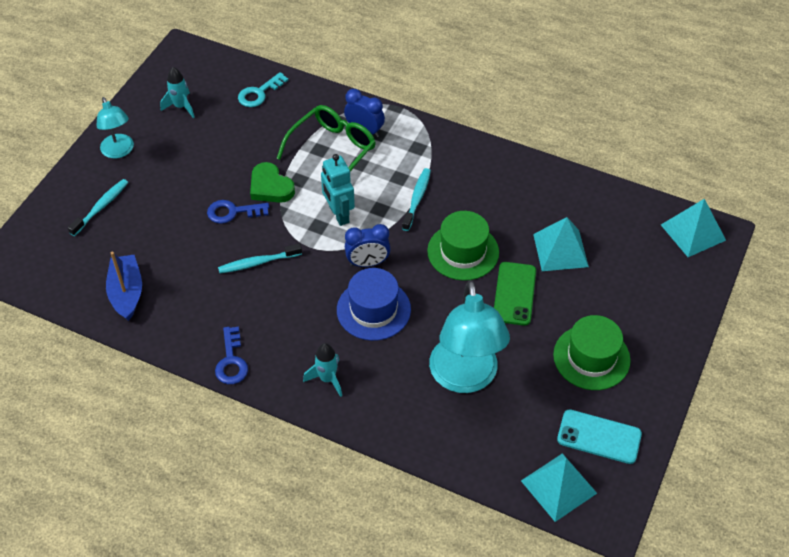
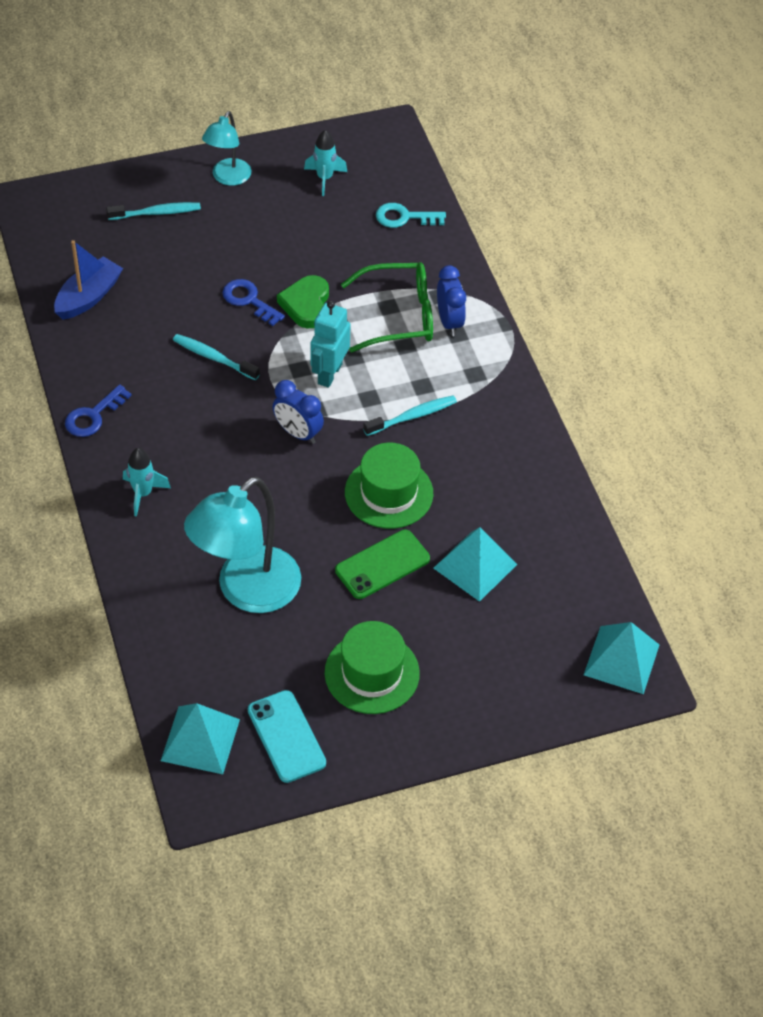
camera: 45 degrees right, 0 degrees up
blue hat [337,268,411,341] -> none

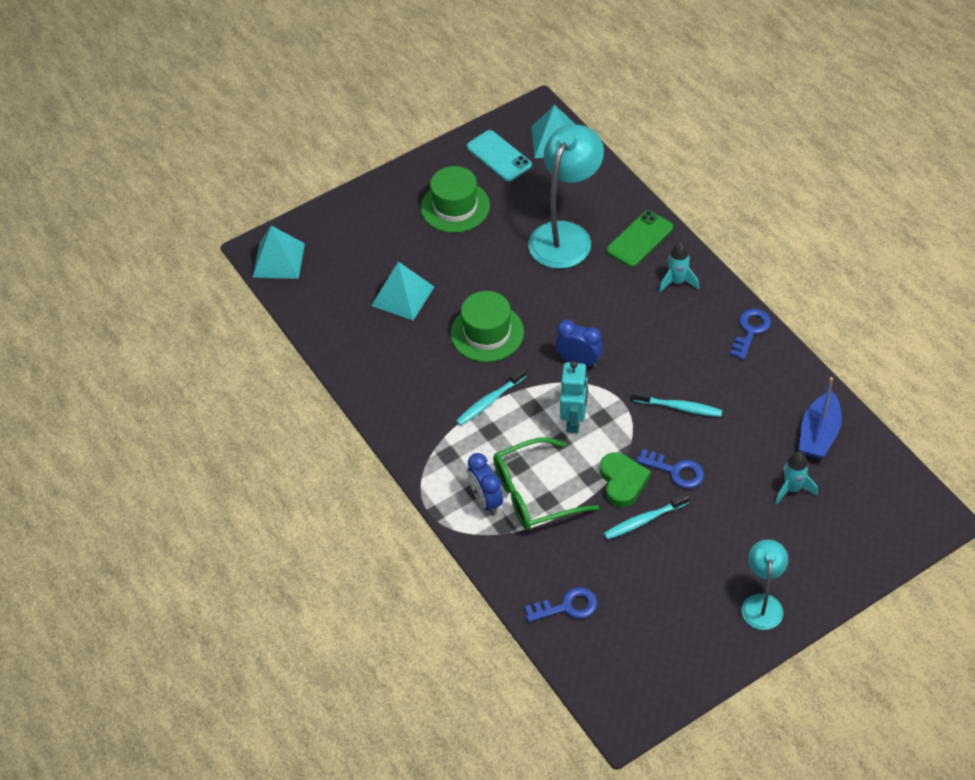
camera: 170 degrees right, 0 degrees up
turquoise toothbrush [106,202,201,220] -> turquoise toothbrush moved to [604,492,690,540]
turquoise rocket [304,130,347,196] -> turquoise rocket moved to [775,451,818,505]
green phone [335,529,430,599] -> green phone moved to [607,210,673,267]
turquoise key [376,203,446,228] -> blue key [525,587,598,622]

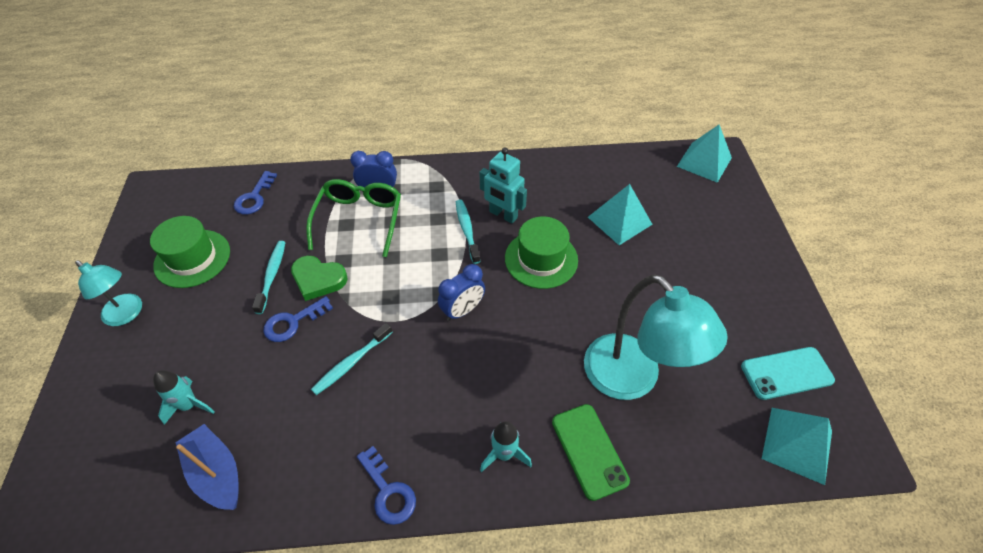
camera: 115 degrees right, 0 degrees up
green hat [421,166,490,233] -> green hat moved to [150,216,230,288]
turquoise robot [560,361,588,433] -> turquoise robot moved to [480,148,527,223]

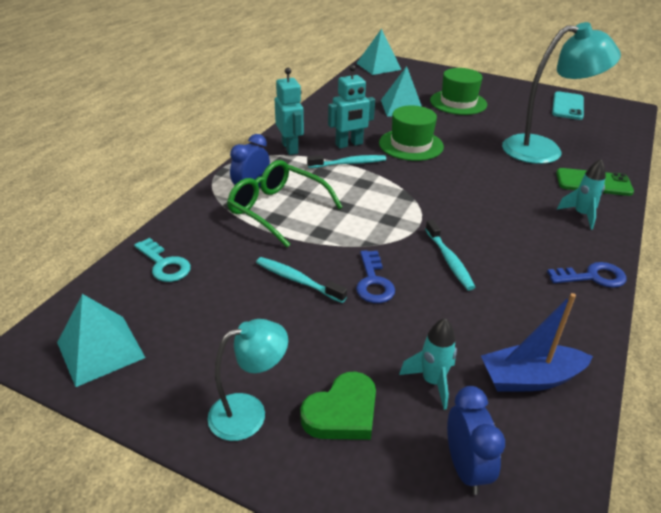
camera: 60 degrees left, 15 degrees down
green hat [150,216,230,288] -> green hat moved to [430,68,487,115]
blue key [234,171,277,214] -> turquoise key [134,238,191,282]
green heart [291,256,348,301] -> green heart moved to [300,372,376,440]
blue clock [438,264,485,321] -> blue clock moved to [447,386,505,495]
turquoise toothbrush [456,200,480,264] -> turquoise toothbrush turned 150 degrees clockwise [307,155,386,168]
turquoise pyramid [762,408,832,485] -> turquoise pyramid moved to [57,294,145,387]
none -> turquoise robot [275,68,304,155]

